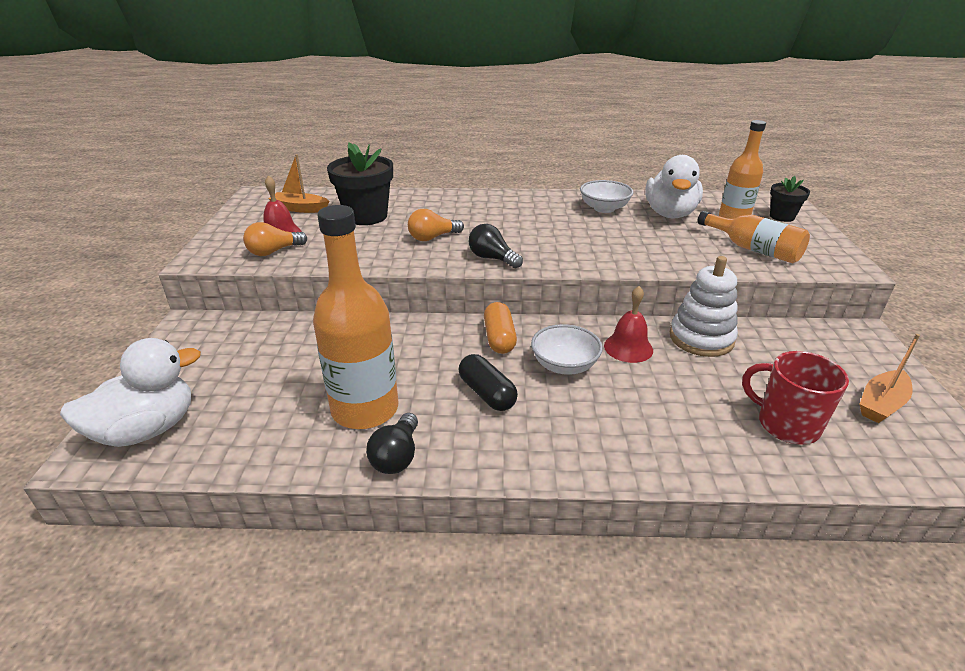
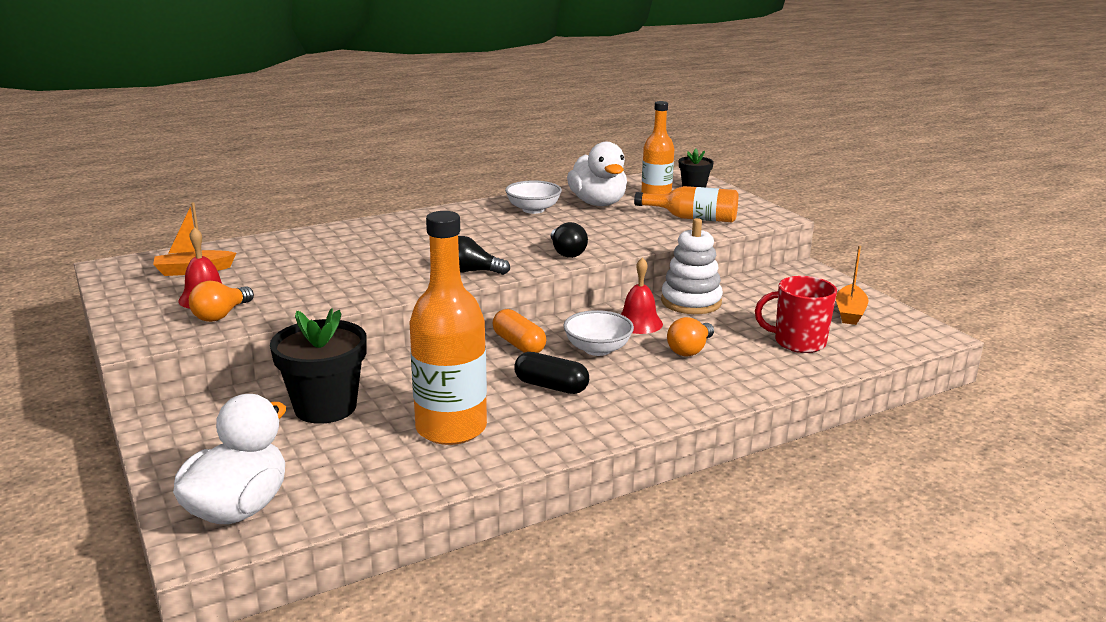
camera: 30 degrees left, 10 degrees down
black flower pot [327,142,393,225] -> black flower pot moved to [270,308,367,424]
black light bulb [366,413,418,474] -> black light bulb moved to [551,222,588,258]
orange light bulb [408,209,464,241] -> orange light bulb moved to [667,317,714,357]

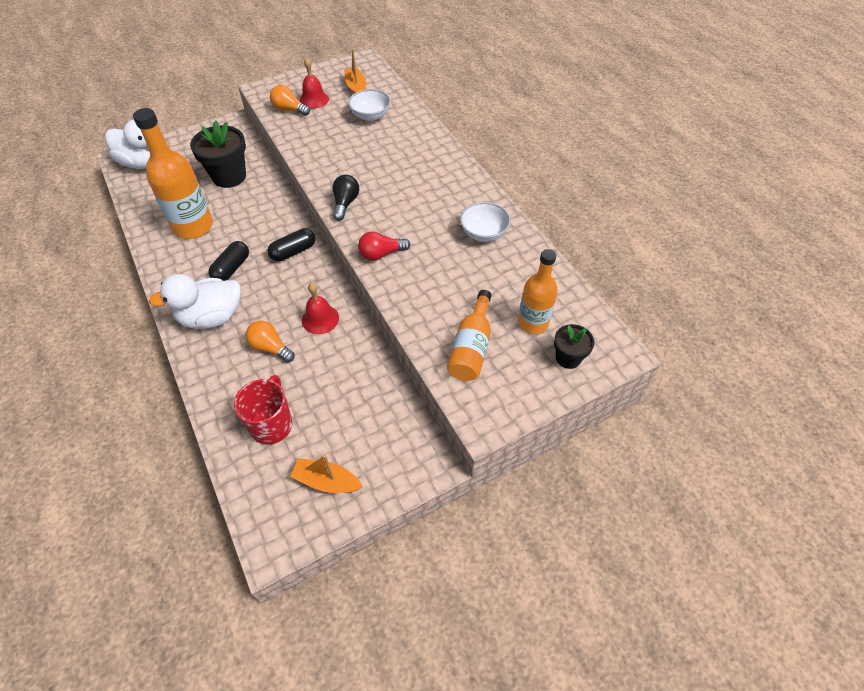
camera: 90 degrees right, 30 degrees up
orange capsule [493,309,546,353] -> black capsule [268,228,315,262]
black light bulb [551,222,588,258] -> red light bulb [358,231,410,261]
white bowl [563,310,634,356] -> white bowl moved to [348,89,391,121]
white duck [567,142,627,206] -> white duck moved to [149,274,241,329]
white stacking toy [661,218,723,314] -> none

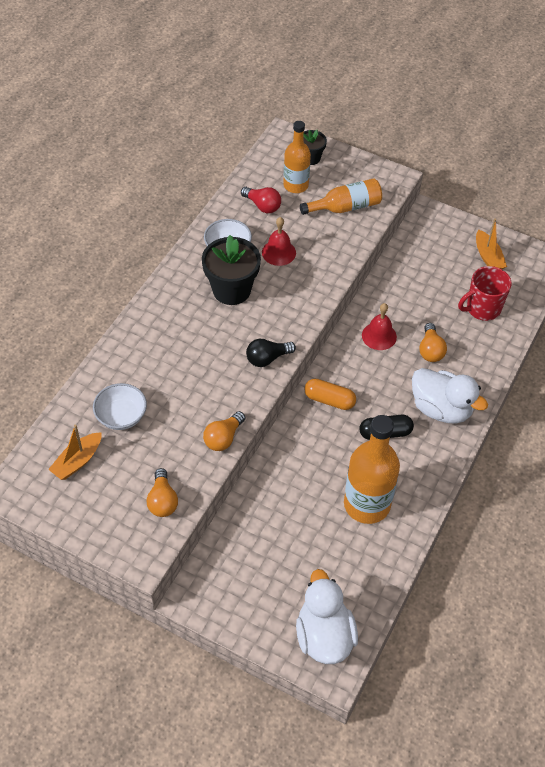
camera: 125 degrees left, 0 degrees up
black flower pot [190,120,246,188] -> black flower pot moved to [202,235,261,305]
black capsule [268,228,315,262] -> orange capsule [304,379,356,410]
red bell [299,58,329,109] -> red bell moved to [262,217,296,266]
red light bulb [358,231,410,261] -> red light bulb moved to [241,187,281,213]
none -> orange light bulb [203,411,246,451]

